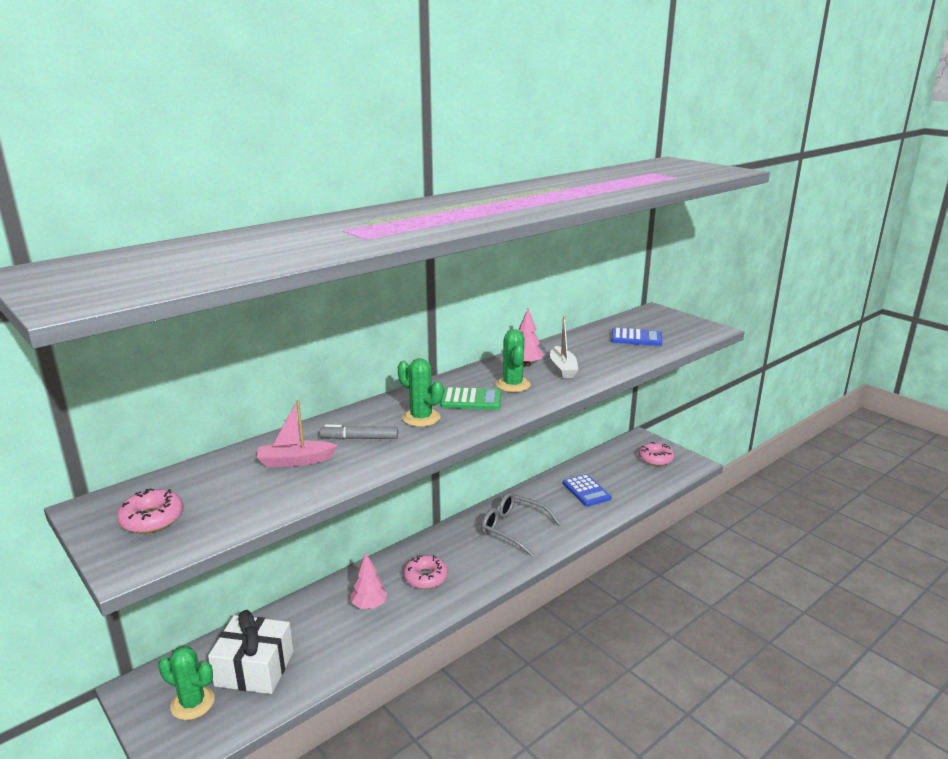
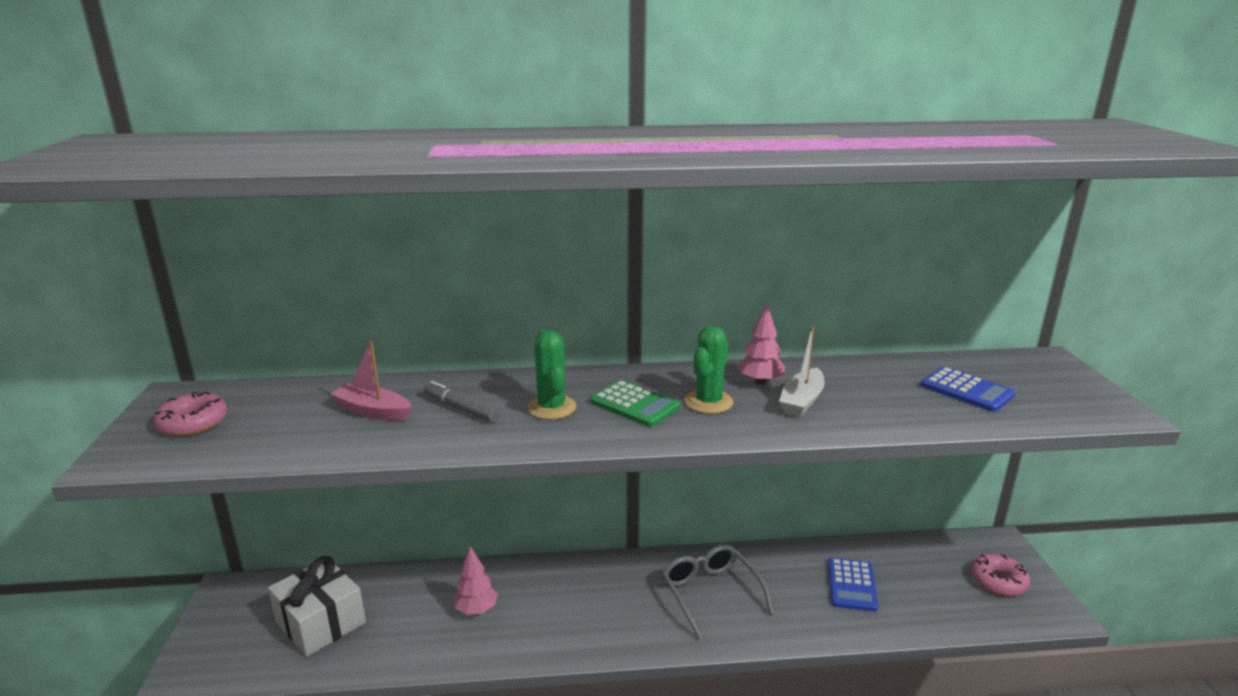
camera: 35 degrees right, 0 degrees up
green cactus [158,646,215,720] -> none
pink donut [403,555,448,589] -> none

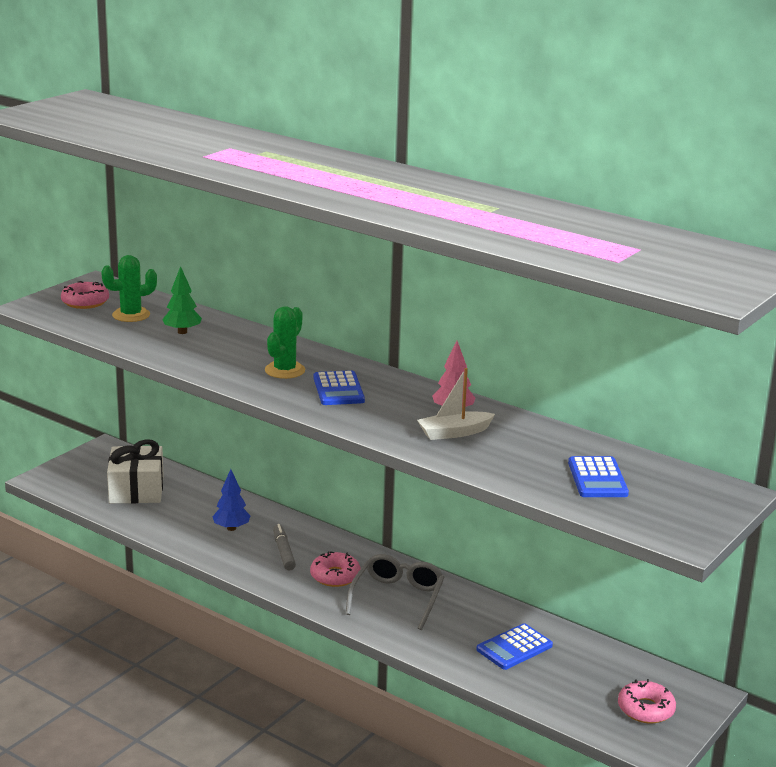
camera: 40 degrees right, 0 degrees up
pink boat [330,341,412,421] -> green tree [162,266,202,334]
grey marker [424,381,500,422] -> grey marker moved to [273,524,296,570]
pink tree [453,546,498,615] -> blue tree [212,469,251,531]
green calculator [590,380,680,427] -> blue calculator [313,370,365,405]
green cactus [685,326,734,414] -> green cactus moved to [101,255,157,322]
none -> pink donut [310,551,361,587]

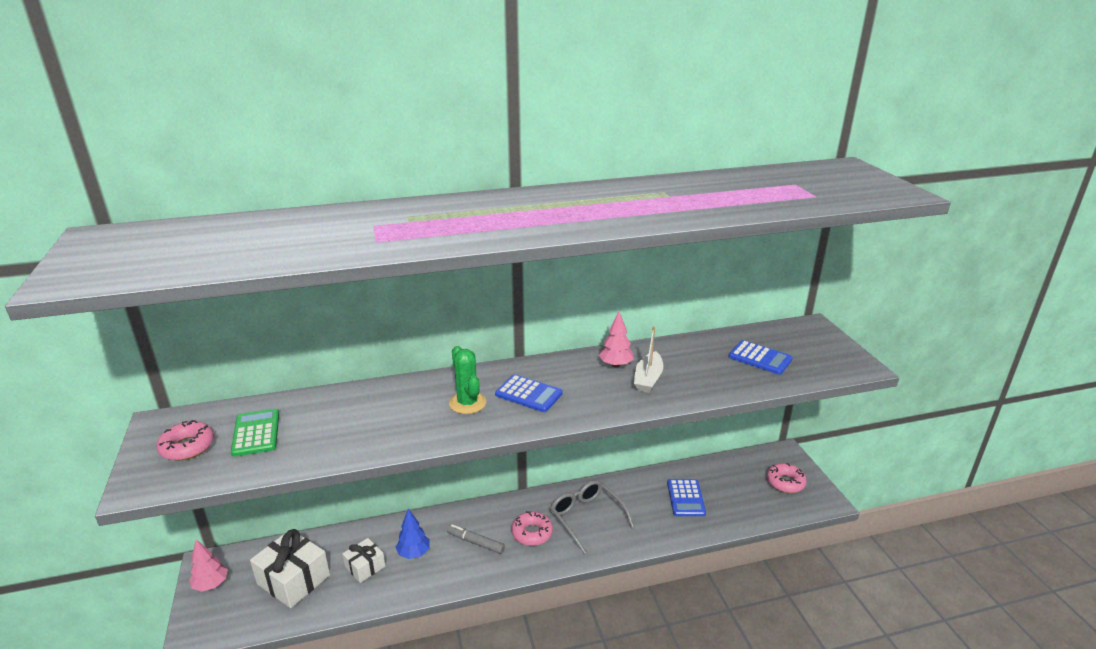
camera: 50 degrees left, 5 degrees up
green cactus [101,255,157,322] -> green calculator [231,409,279,456]
green tree [162,266,202,334] -> none
none -> pink tree [189,539,228,592]
none -> white gift [343,538,385,583]

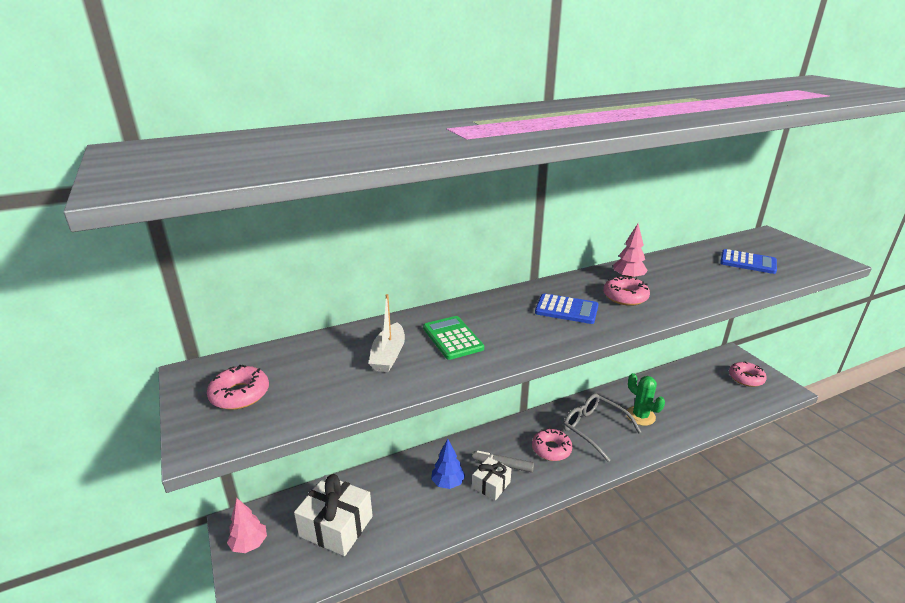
camera: 10 degrees left, 0 degrees up
green calculator [231,409,279,456] -> green calculator moved to [423,316,484,360]
white gift [343,538,385,583] -> white gift moved to [472,457,511,500]
green cactus [449,346,486,414] -> green cactus moved to [627,373,665,426]
white boat [634,327,663,393] -> white boat moved to [369,294,405,372]
blue calculator [667,479,706,516] -> none
none -> pink donut [603,276,650,306]

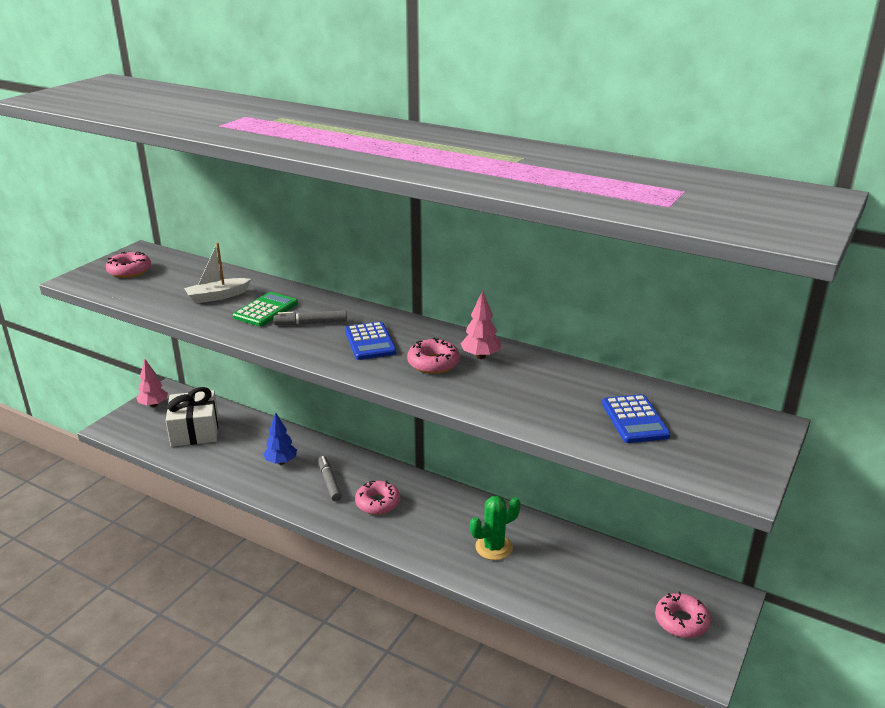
camera: 55 degrees right, 0 degrees up
white gift [472,457,511,500] -> none
grey glasses [563,393,641,462] -> none
green cactus [627,373,665,426] -> green cactus turned 45 degrees clockwise [470,496,521,560]
none -> grey marker [273,310,347,325]

